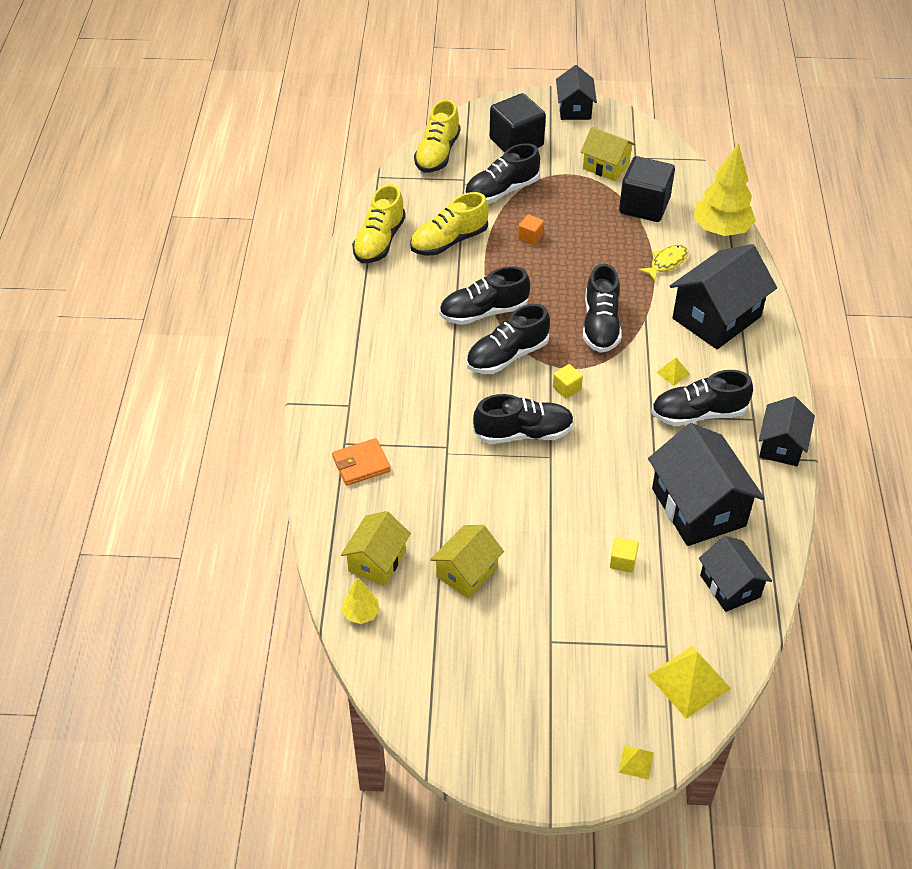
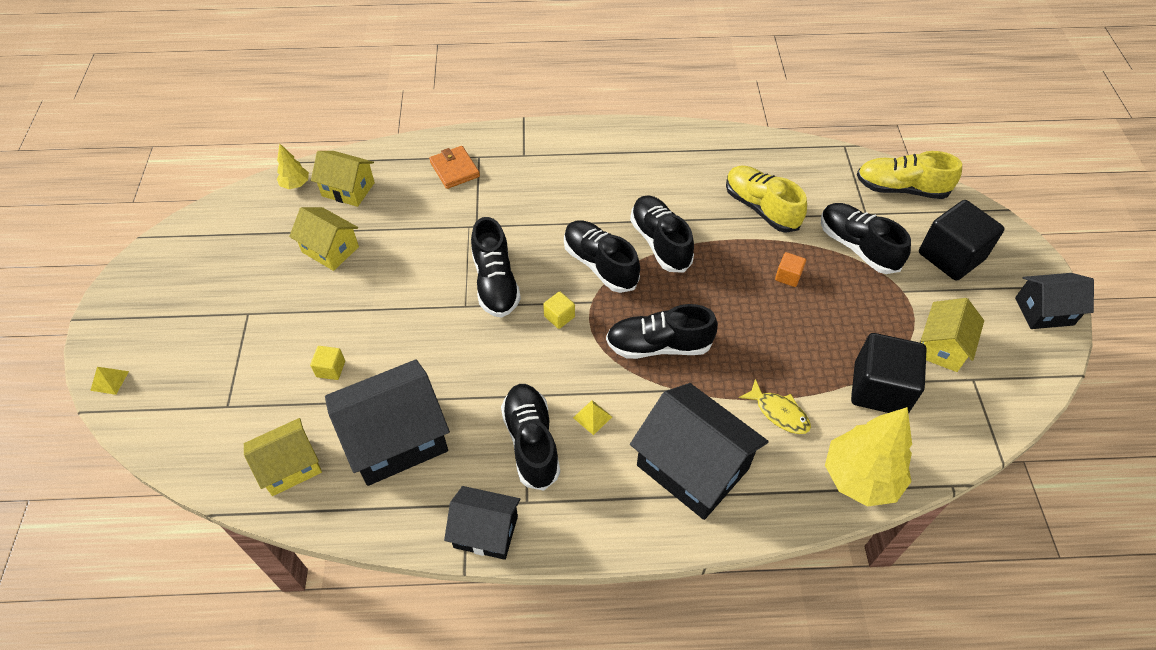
camera: 85 degrees right, 5 degrees up
yellow shoe [352,184,406,263] -> none
yellow pyramid [648,646,731,719] -> none
black house [699,536,772,612] -> yellow house [244,418,322,496]

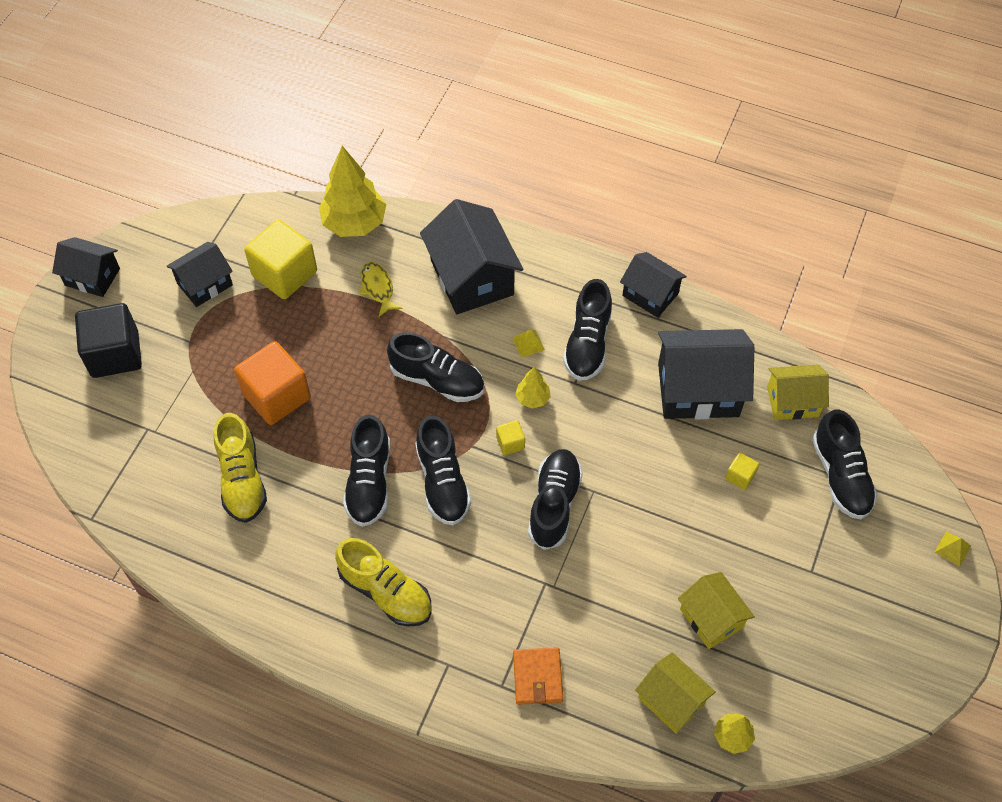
camera: 155 degrees left, 5 degrees up
orange cube [775,252,806,287] -> orange cube [234,341,311,425], size x2.26
black shoe [821,203,911,274] -> black shoe moved to [812,410,877,519]
black cube [851,333,927,414] -> yellow cube [244,220,317,299]
yellow shoe [857,151,962,199] -> yellow shoe moved to [335,538,432,627]
yellow house [920,298,984,372] -> black house [167,242,233,307]
none -> yellow tree [515,367,551,409]

